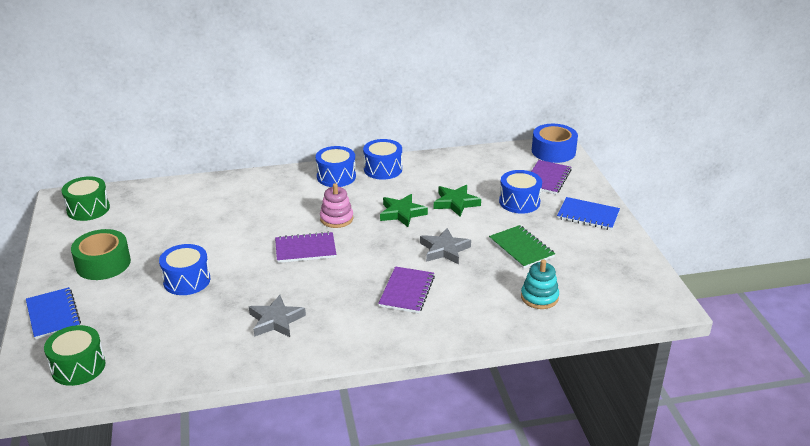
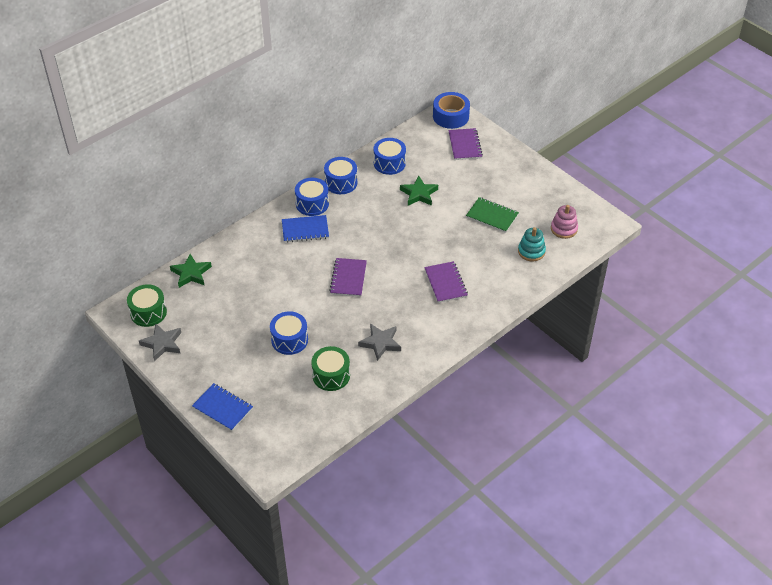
camera: 30 degrees left, 15 degrees up
green drum [44,325,106,386] -> green drum moved to [311,346,350,391]
green tape [71,229,131,280] -> none
purple notebook [275,232,337,263] -> purple notebook turned 45 degrees counterclockwise [329,258,367,297]
pink stacking toy [320,183,353,228] -> pink stacking toy moved to [551,205,578,239]
green star [380,194,428,227] -> green star moved to [170,254,212,288]
grey star [420,228,471,264] -> grey star moved to [139,323,181,361]
blue drum [499,170,542,214] -> blue drum moved to [373,138,406,175]
blue notebook [557,197,620,230] -> blue notebook moved to [282,215,329,243]

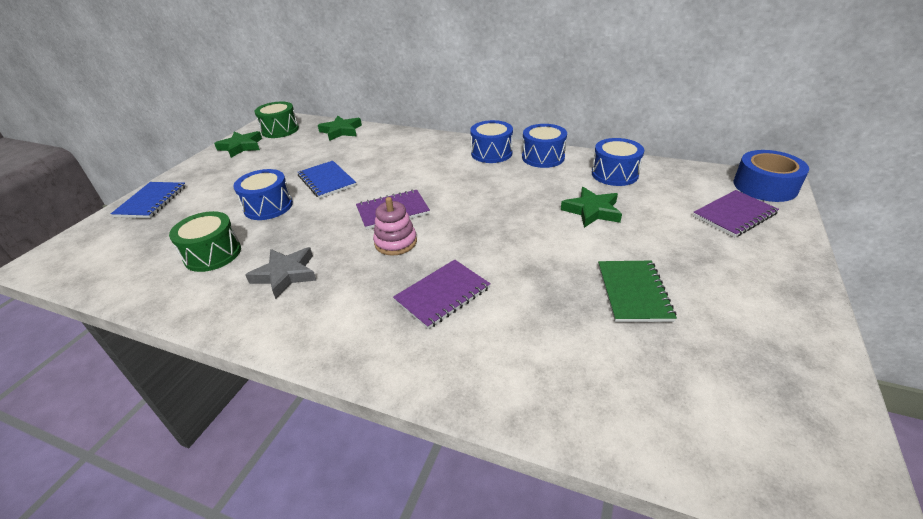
camera: 65 degrees right, 10 degrees down
grey star [139,323,181,361] -> green star [214,131,262,158]
blue notebook [282,215,329,243] -> blue notebook moved to [298,161,356,198]
turquoise stacking toy [518,227,546,261] -> none
pink stacking toy [551,205,578,239] -> pink stacking toy moved to [373,197,417,256]

